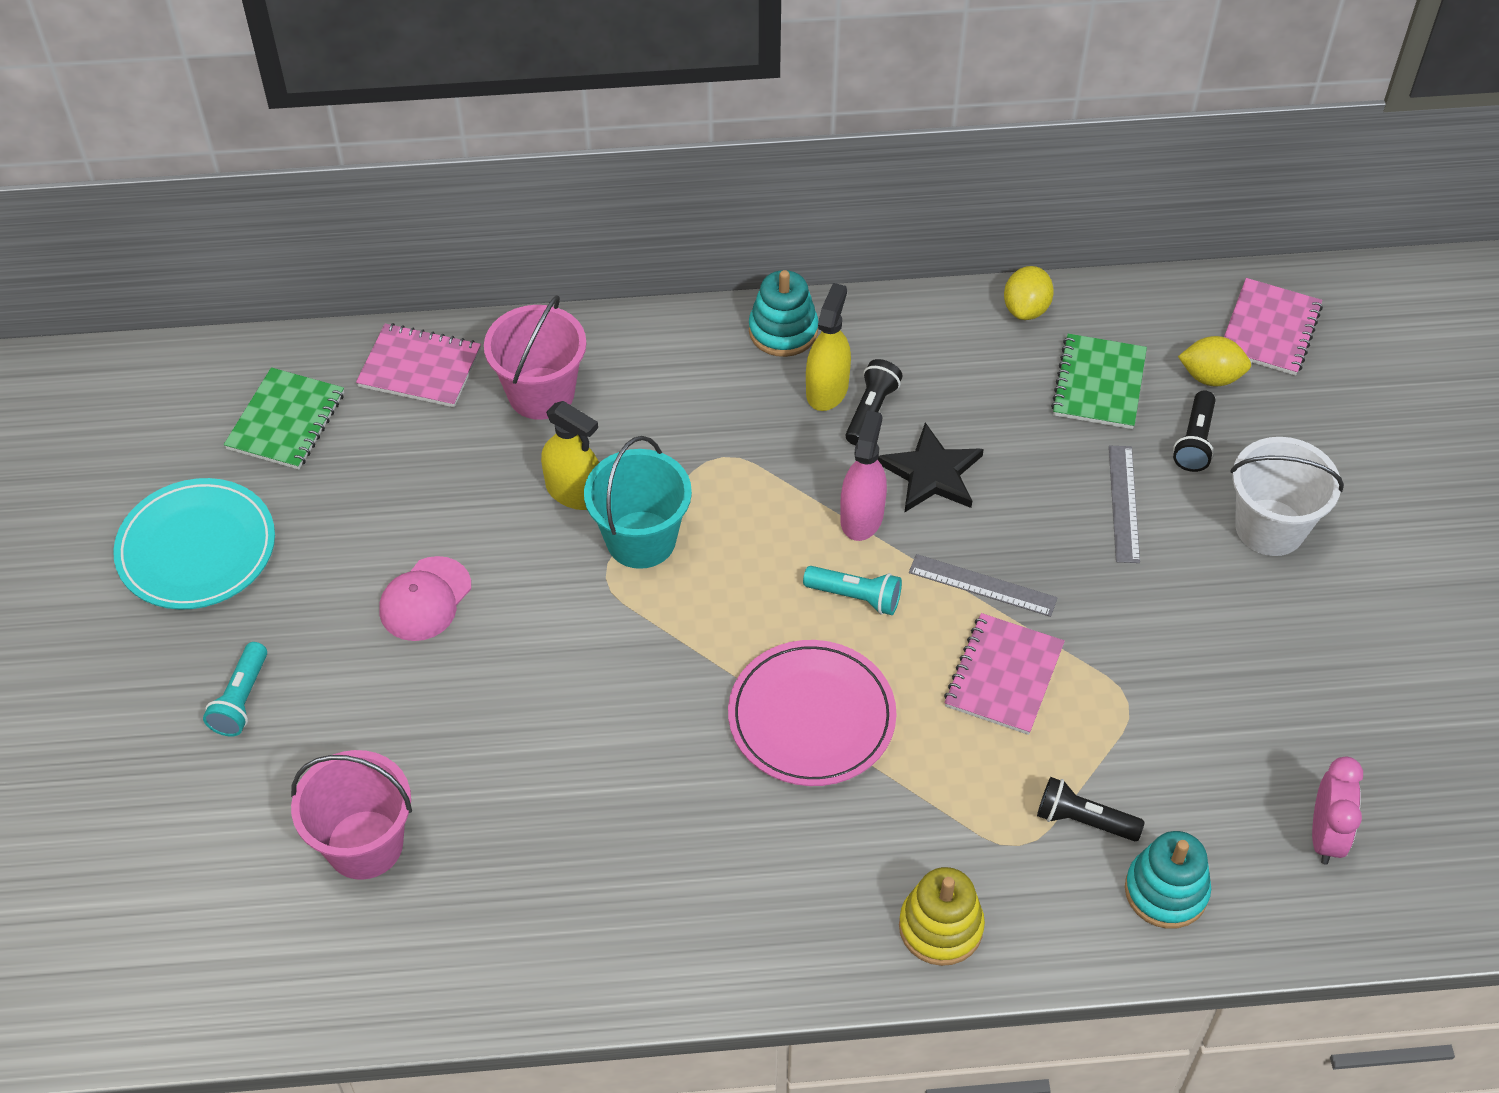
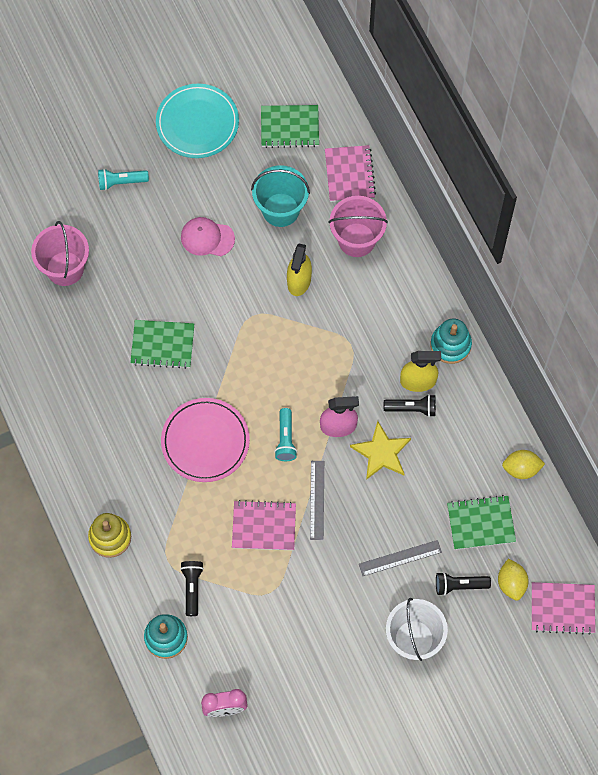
camera: 70 degrees right, 15 degrees up
turquoise bucket [584,436,692,569] -> turquoise bucket moved to [251,165,310,227]
black star [877,422,984,512] -> yellow star [350,421,411,480]
none -> green notebook [130,320,194,369]

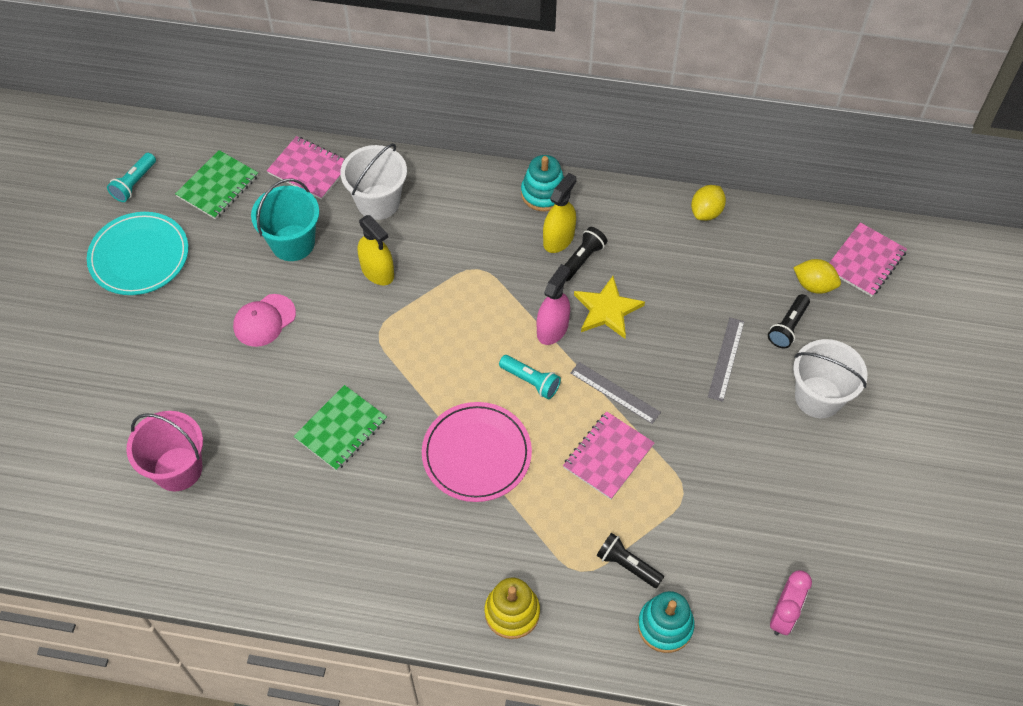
camera: 55 degrees left, 10 degrees down
turquoise flashlight [98,169,149,190] -> turquoise flashlight moved to [107,153,156,202]
pink bucket [328,196,388,257] -> white bucket [340,143,407,220]
green notebook [447,495,516,550] -> none

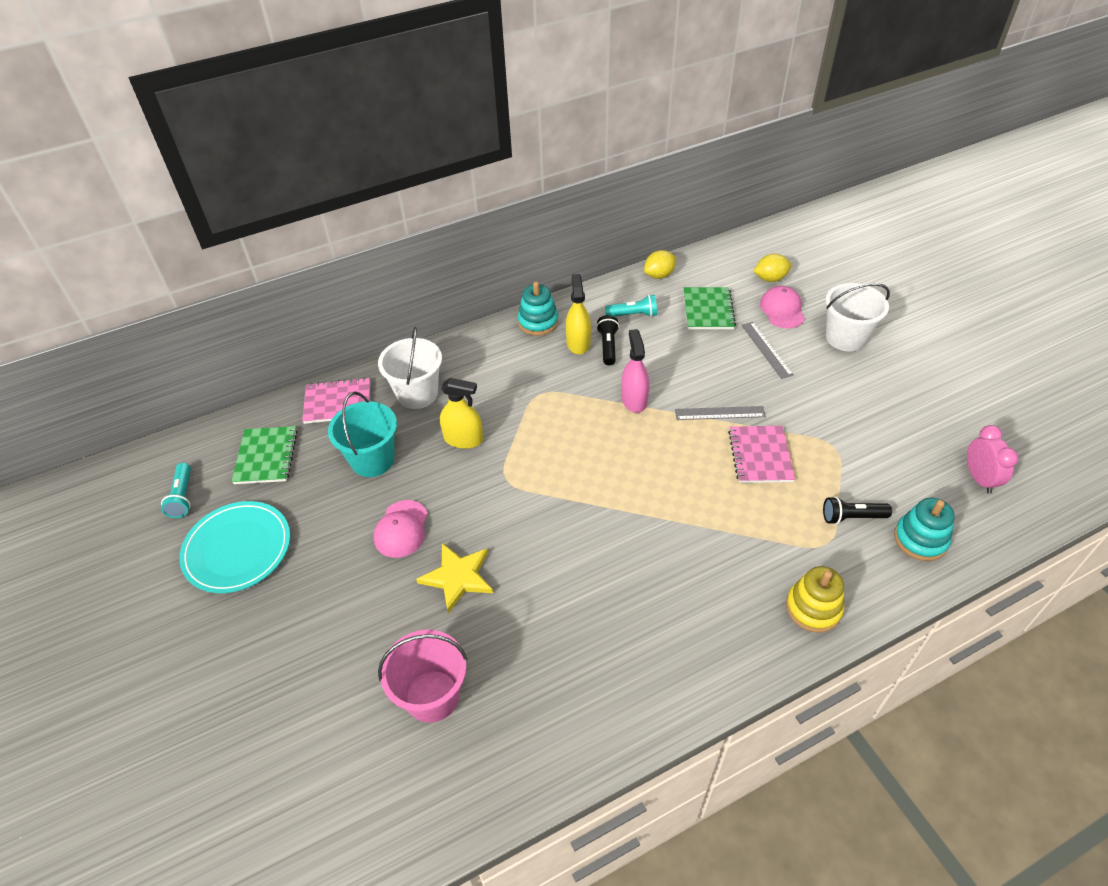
camera: 35 degrees left, 10 degrees down
green notebook [294,385,387,471] -> green notebook moved to [684,287,736,329]
pink plate [422,402,532,502] -> none
turquoise flashlight [499,355,561,399] -> turquoise flashlight moved to [605,295,657,317]
yellow star [574,276,645,339] -> yellow star moved to [416,543,493,613]
yellow lemon [691,185,726,221] -> yellow lemon turned 60 degrees clockwise [644,250,676,279]
black flashlight [768,294,810,349] -> pink cap [760,286,805,328]
pink notebook [829,222,907,297] -> none

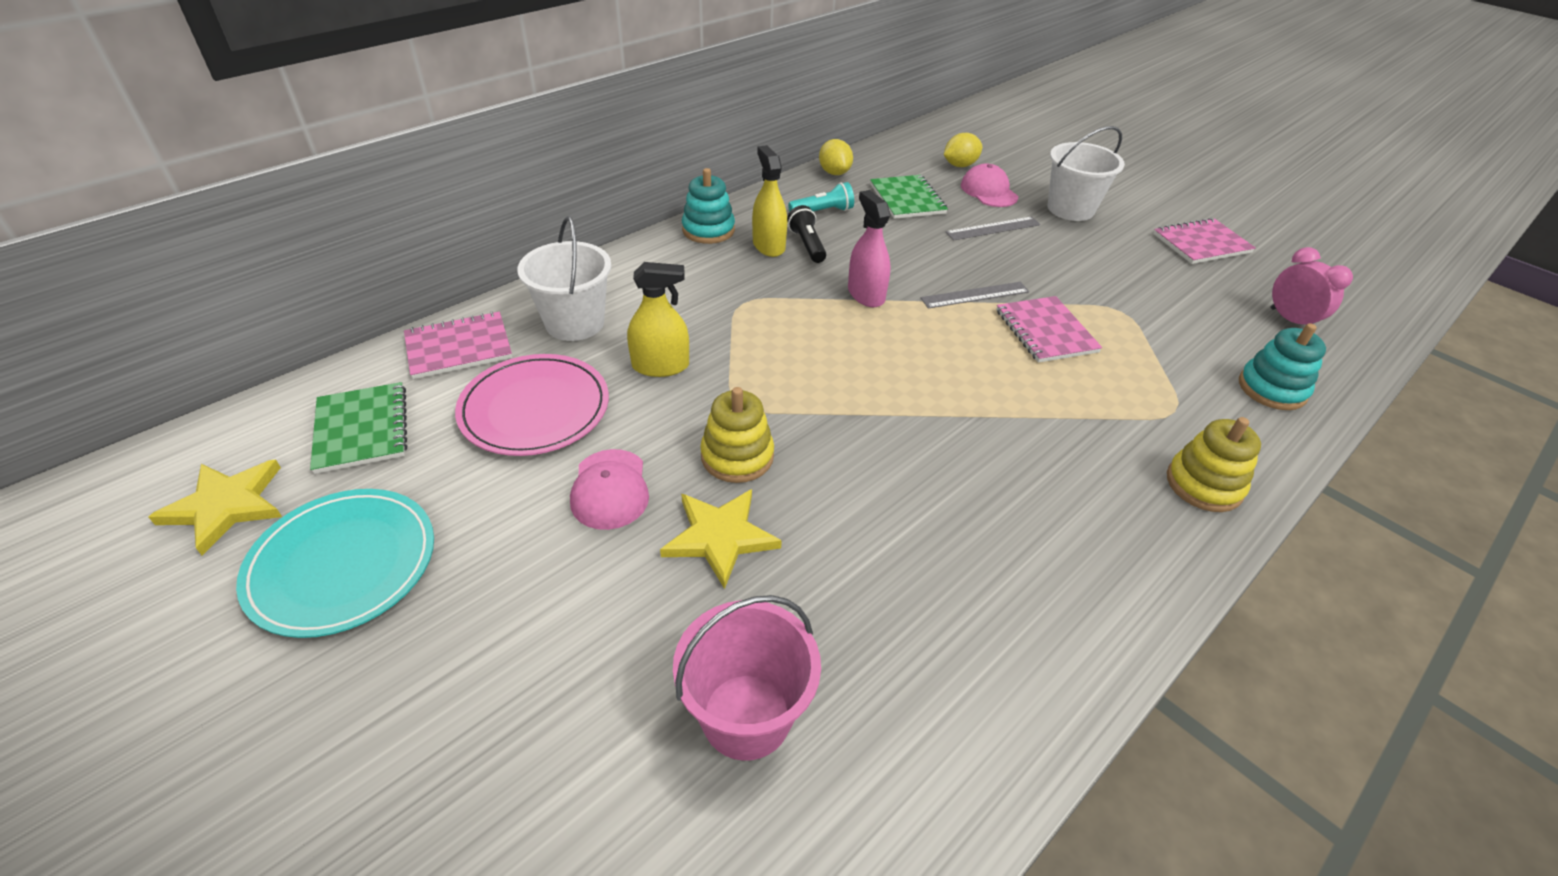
camera: 20 degrees left, 5 degrees down
turquoise flashlight [161,463,191,518] -> yellow star [149,459,282,556]
turquoise bucket [328,392,397,477] -> pink plate [455,354,609,456]
yellow lemon [644,250,676,279] -> yellow lemon turned 60 degrees counterclockwise [819,139,853,175]
grey ruler [741,322,794,379] -> grey ruler turned 75 degrees counterclockwise [946,217,1040,240]
black flashlight [823,496,892,525] -> none
none -> yellow stacking toy [700,387,774,483]
none -> pink notebook [1153,218,1256,264]

